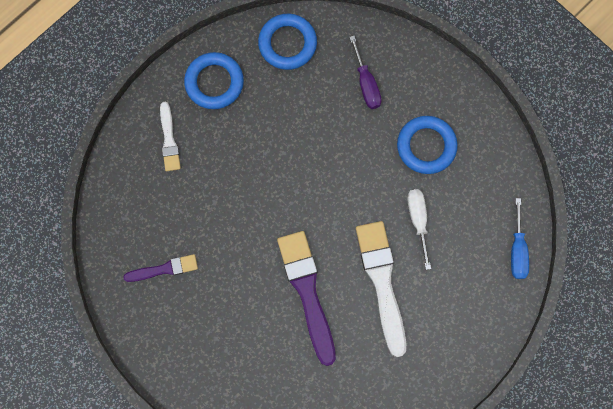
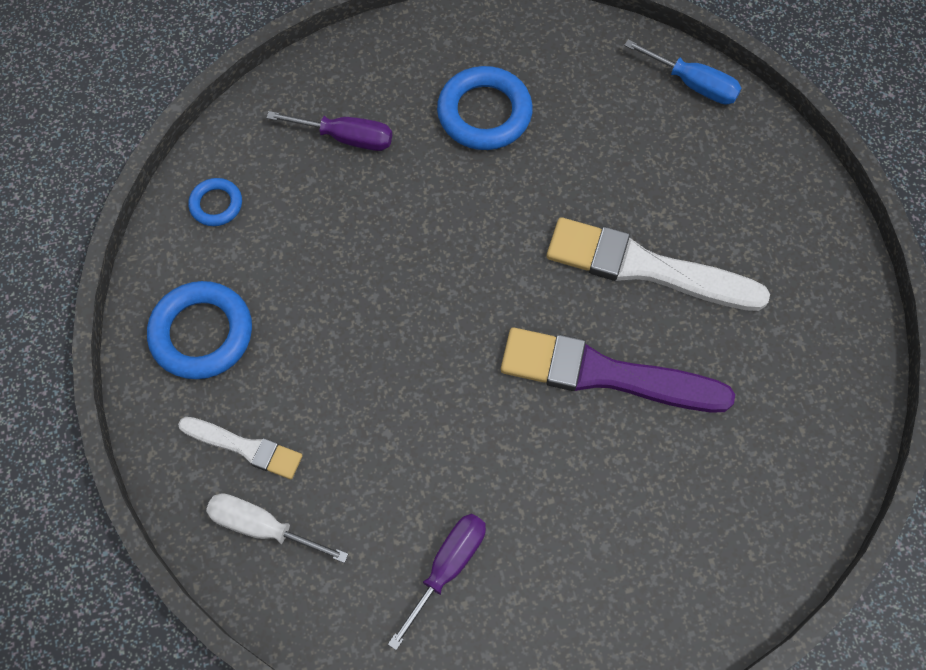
camera: 60 degrees left, 10 degrees down
purple brush [123,254,198,282] -> purple screwdriver [388,514,486,650]
blue ring [258,14,317,70] -> blue ring [188,178,242,226], size x0.54
white screwdriver [407,189,431,270] -> white screwdriver moved to [206,493,348,563]

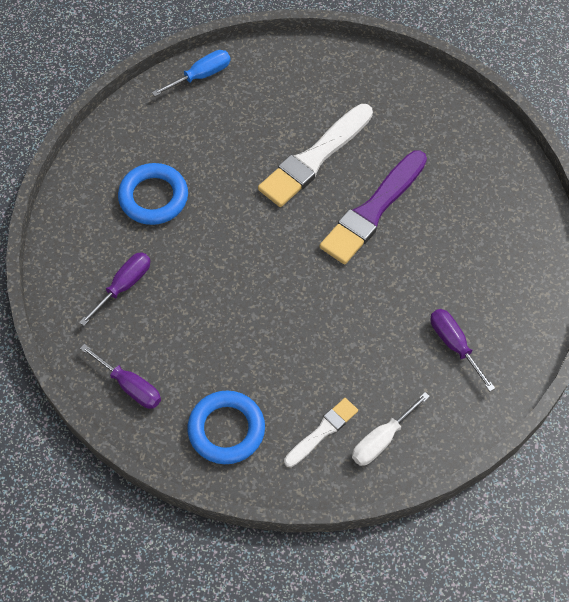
camera: 65 degrees left, 5 degrees down
blue ring [188,178,242,226] -> purple screwdriver [80,344,161,409]

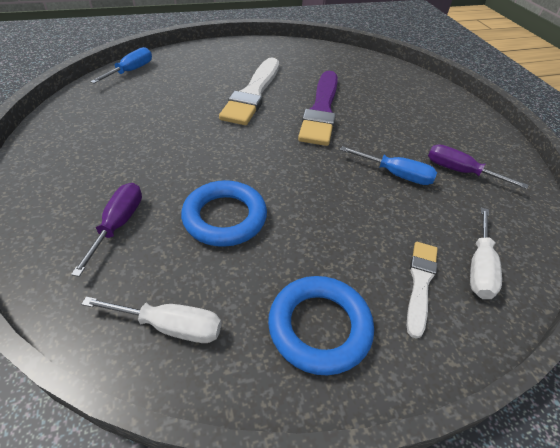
camera: 30 degrees left, 15 degrees down
purple screwdriver [80,344,161,409] -> white screwdriver [81,297,222,343]
blue ring [118,163,188,225] -> blue ring moved to [181,180,267,247]
none -> blue screwdriver [340,146,437,185]

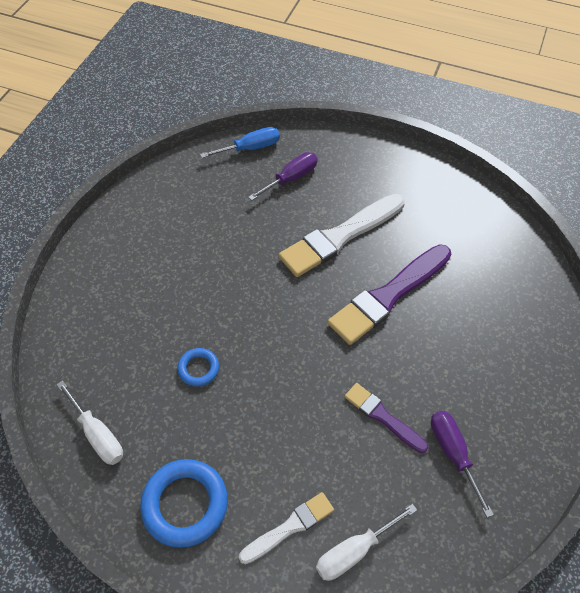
camera: 40 degrees right, 10 degrees up
purple screwdriver [71,183,142,277] -> purple screwdriver moved to [248,152,318,201]
blue ring [181,180,267,247] -> blue ring [177,348,219,387], size x0.54
blue screwdriver [340,146,437,185] -> purple brush [344,383,428,453]

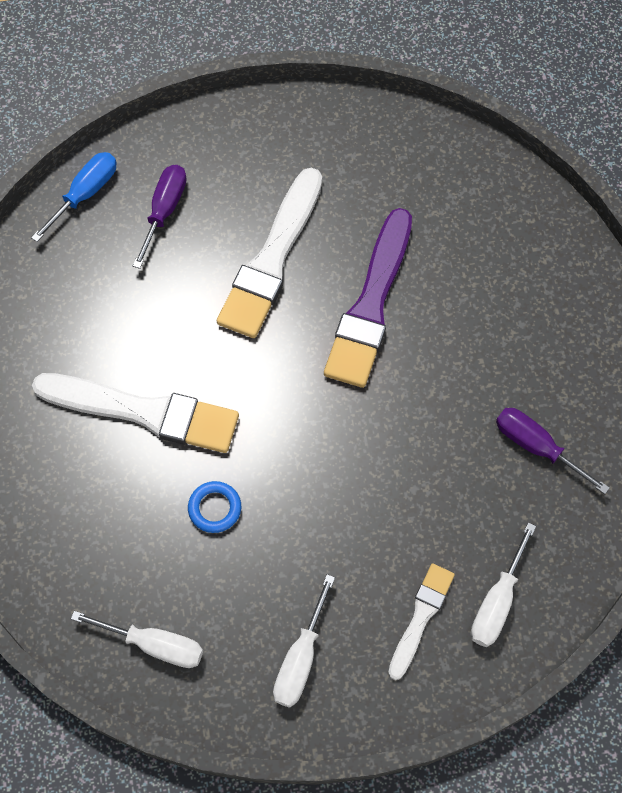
camera: 30 degrees left, 10 degrees up
blue ring [140,459,228,548] -> white screwdriver [273,574,335,708]
purple brush [344,383,428,453] -> none
none -> white brush [32,373,239,453]

